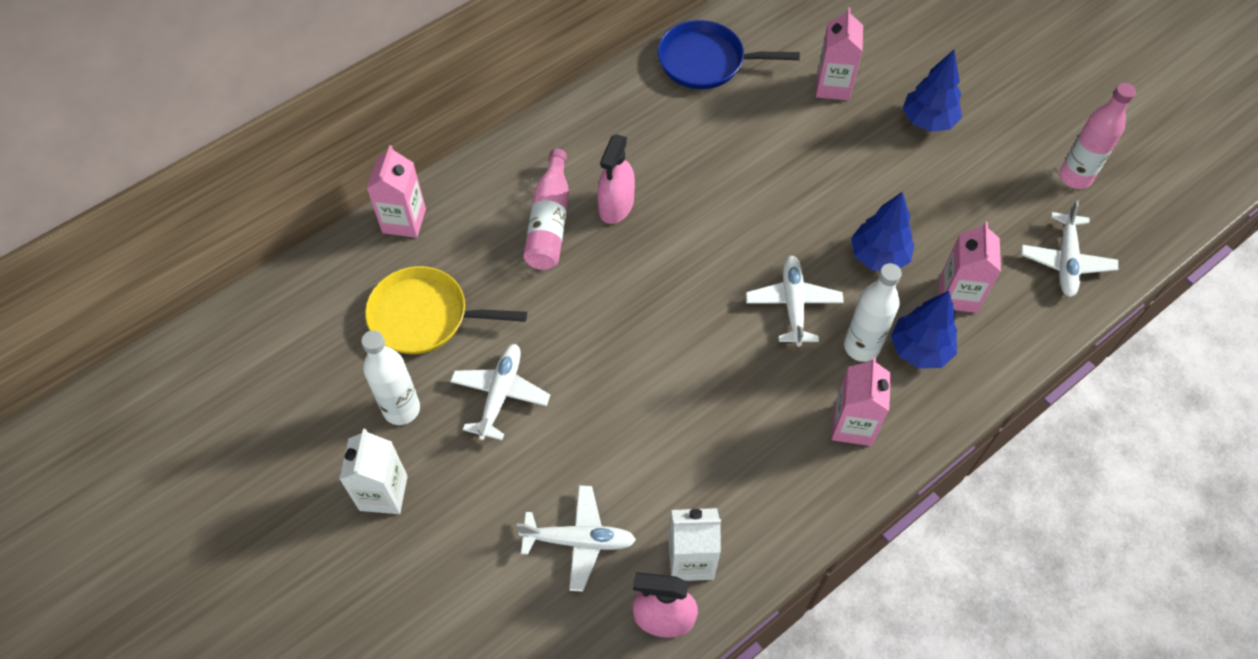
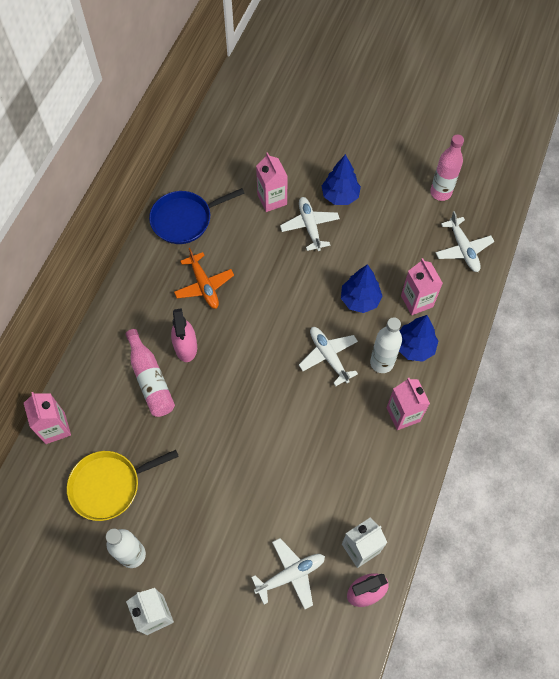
camera: 30 degrees left, 5 degrees up
white plane [450,344,550,440] -> white plane moved to [280,197,340,251]
none -> orange plane [174,248,234,309]

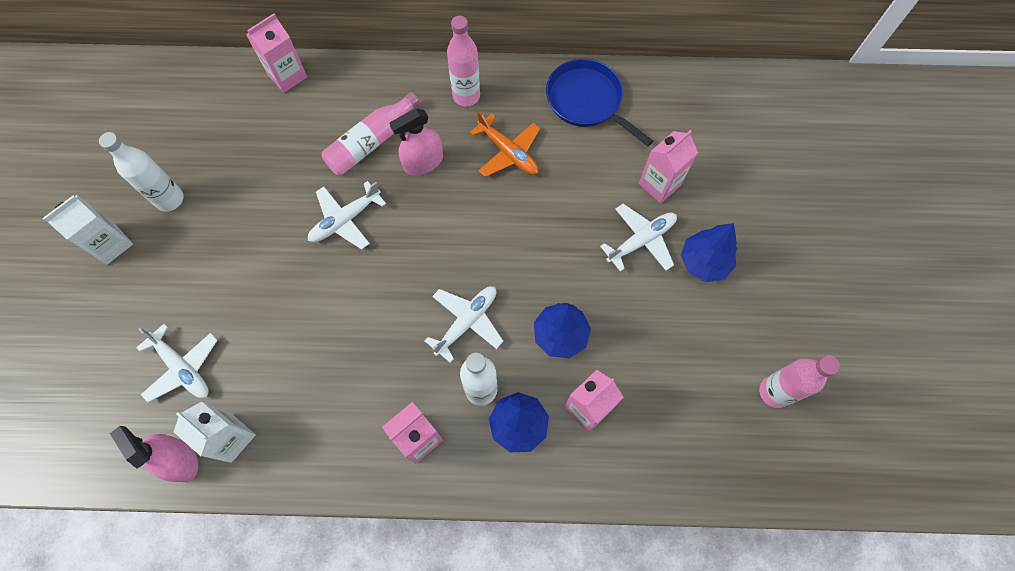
camera: 70 degrees right, 5 degrees up
yellow pan [67,450,179,521] -> none
orange plane [174,248,234,309] -> orange plane turned 90 degrees counterclockwise [470,111,540,177]
white plane [436,211,494,272] -> white plane moved to [308,181,386,250]
none -> pink bottle [447,16,480,106]

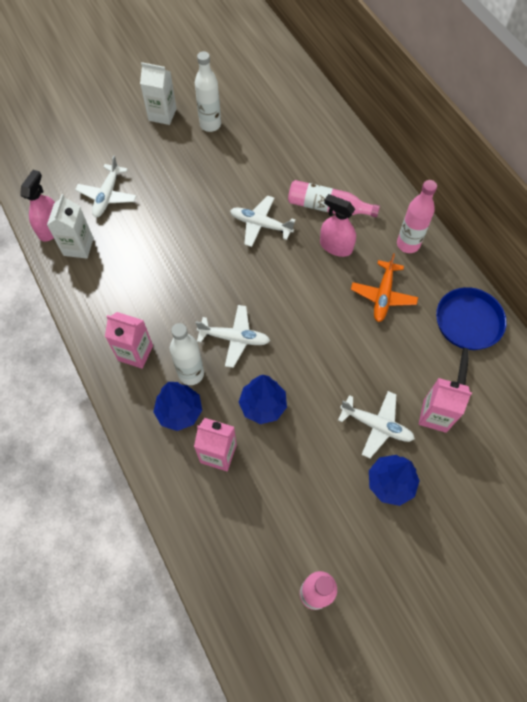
camera: 60 degrees right, 5 degrees down
pink carton [246,13,307,93] -> none

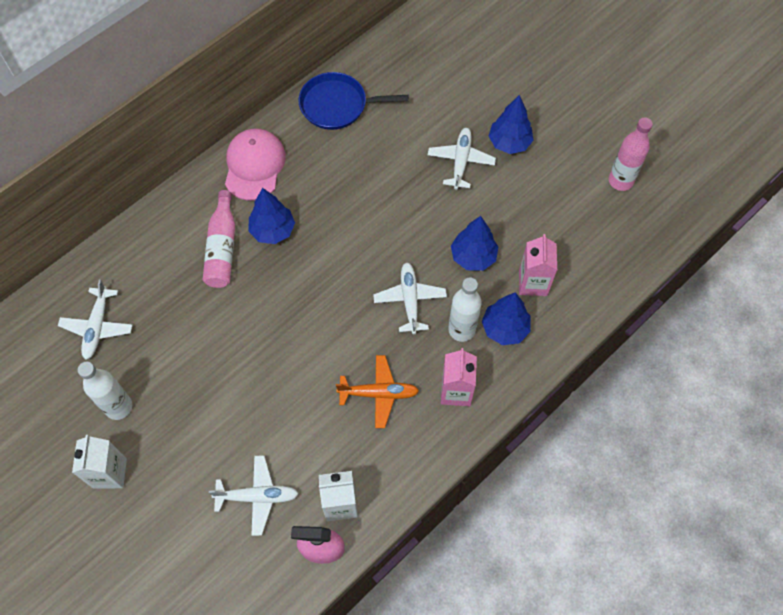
camera: 105 degrees left, 0 degrees up
white plane [230,195,296,247] -> white plane moved to [58,280,133,360]
pink spray bottle [320,194,356,257] -> blue tree [248,188,295,244]
orange plane [351,253,418,322] -> orange plane moved to [336,355,419,428]
pink bottle [397,180,437,253] -> pink cap [225,129,286,200]
pink carton [419,378,472,433] -> none

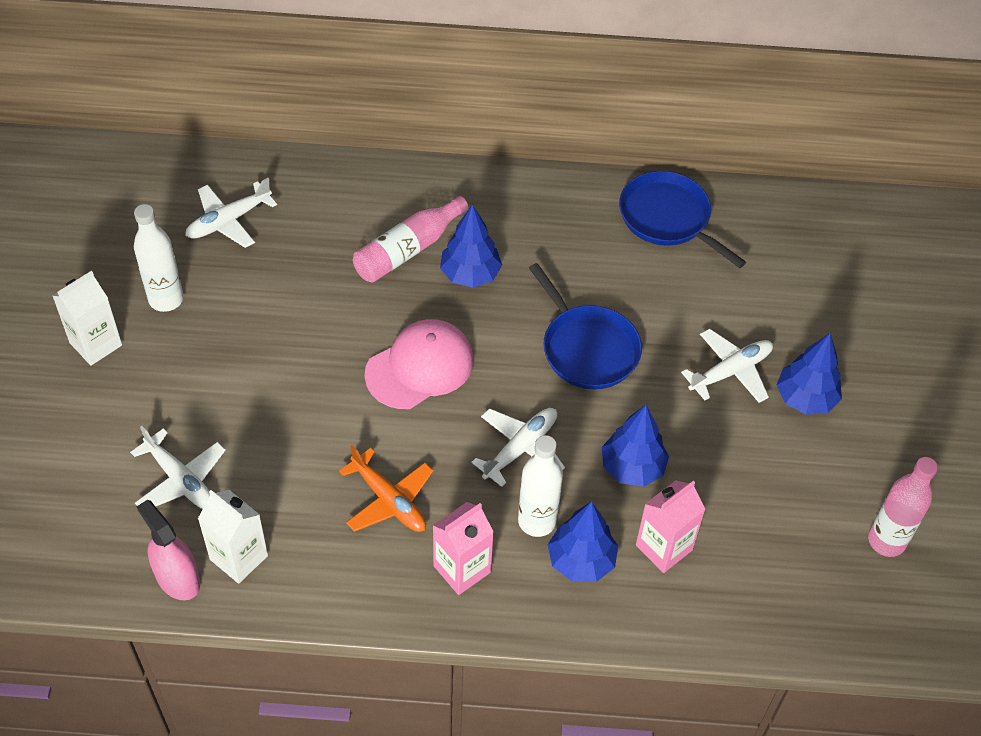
camera: 45 degrees right, 10 degrees down
pink cap [225,129,286,200] -> pink cap moved to [365,319,474,409]
none -> blue pan [529,263,642,389]

